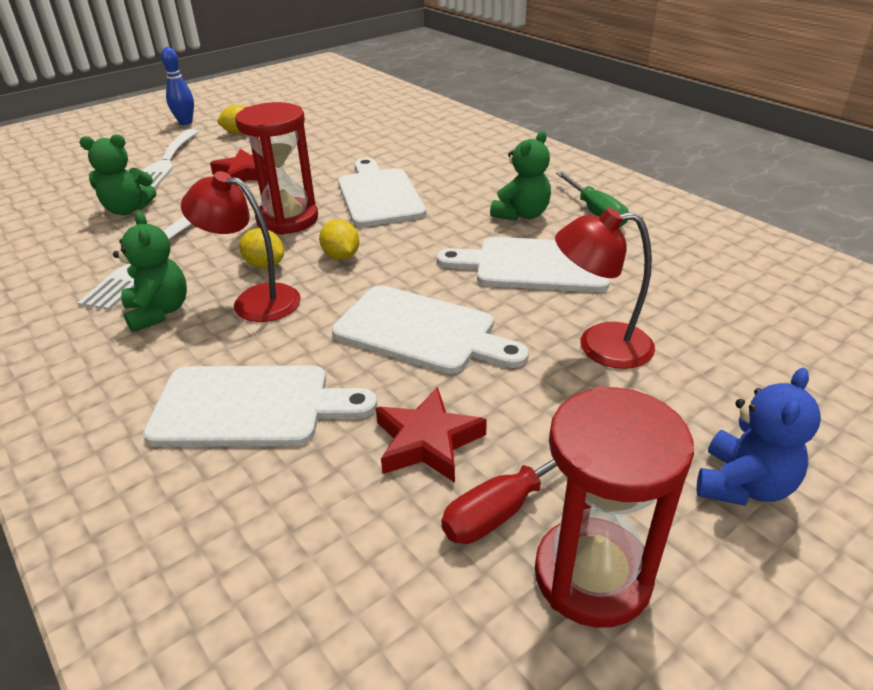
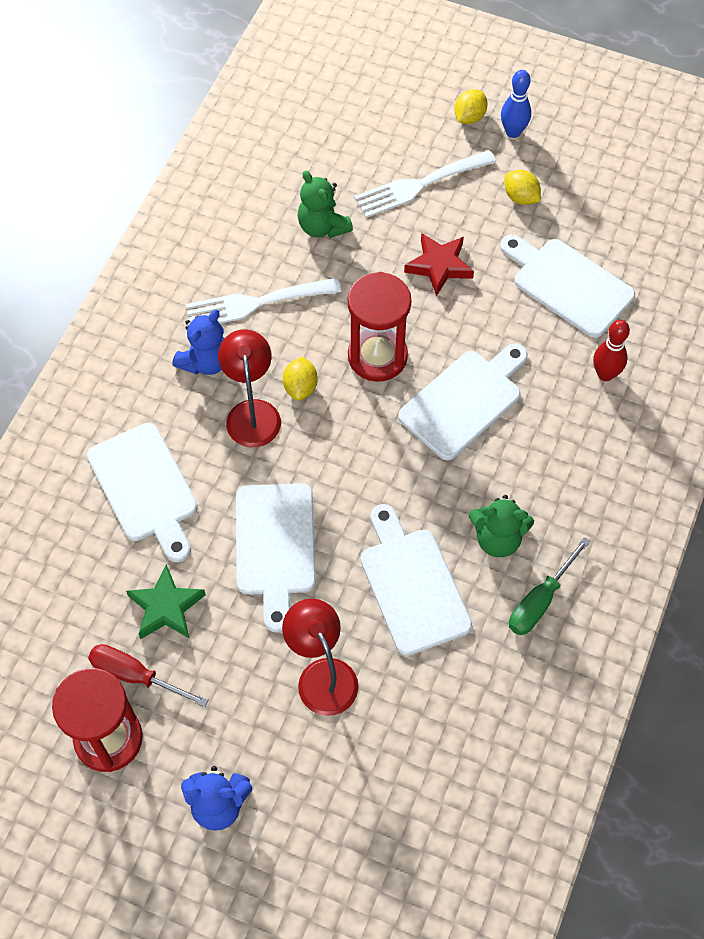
camera: 60 degrees right, 25 degrees up
green teddy bear [113,211,187,332] -> blue teddy bear [172,310,225,375]
yellow lemon [319,219,359,260] -> yellow lemon moved to [454,89,488,124]
red star [376,387,487,483] -> green star [126,564,206,639]
none -> white cutting board [500,235,635,338]
none -> red bowling pin [593,320,630,381]

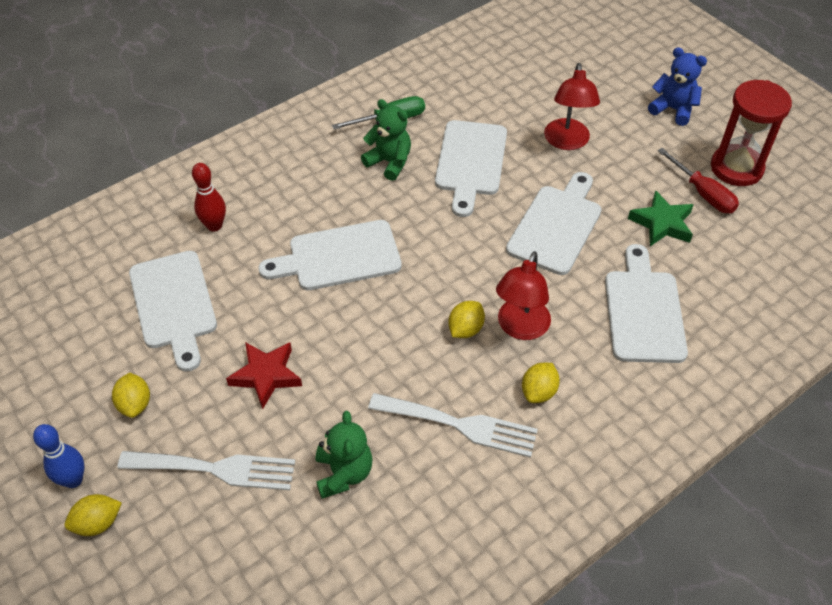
camera: 150 degrees left, 10 degrees down
blue teddy bear [172,310,225,375] -> yellow lemon [522,363,560,403]
red hourglass [348,272,411,382] -> none

